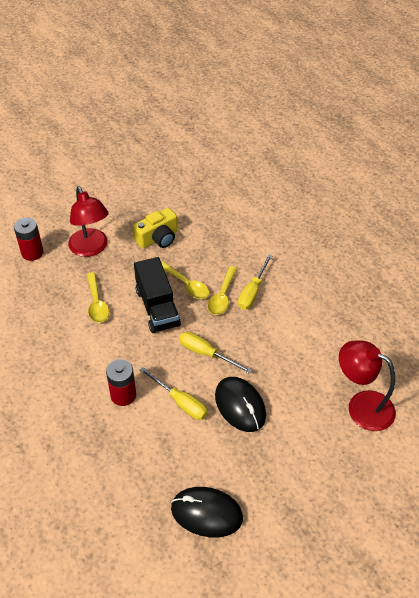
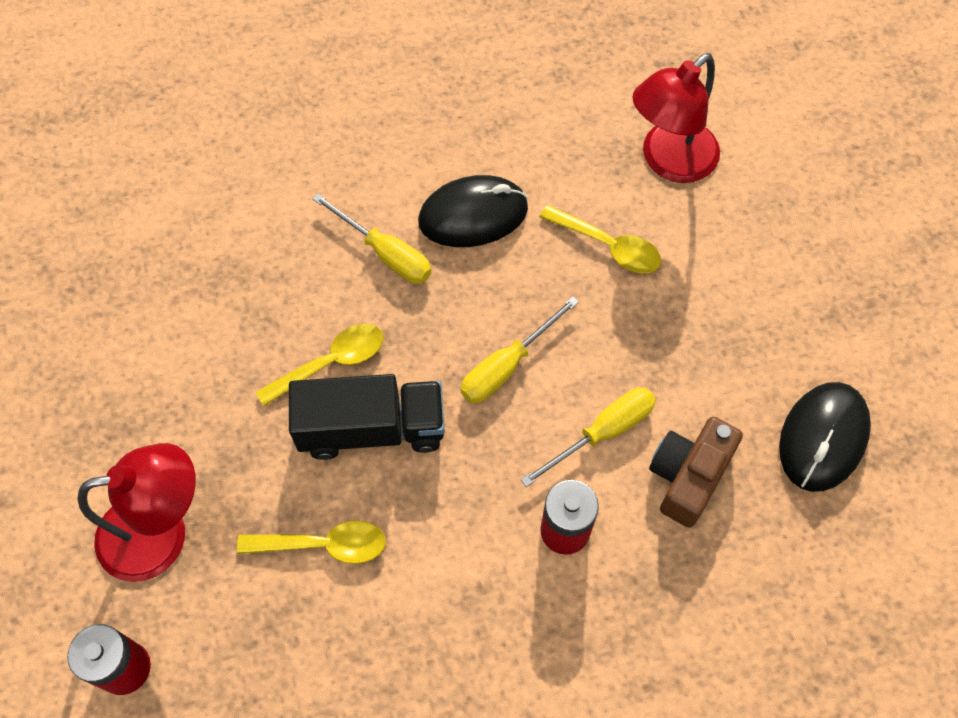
camera: 75 degrees left, 15 degrees up
yellow camera [133,208,178,248] -> none
yellow spoon [208,266,237,315] -> yellow spoon moved to [540,205,661,273]
black mouse [215,377,266,432] -> black mouse moved to [418,175,528,247]
none -> brown camera [649,417,743,528]

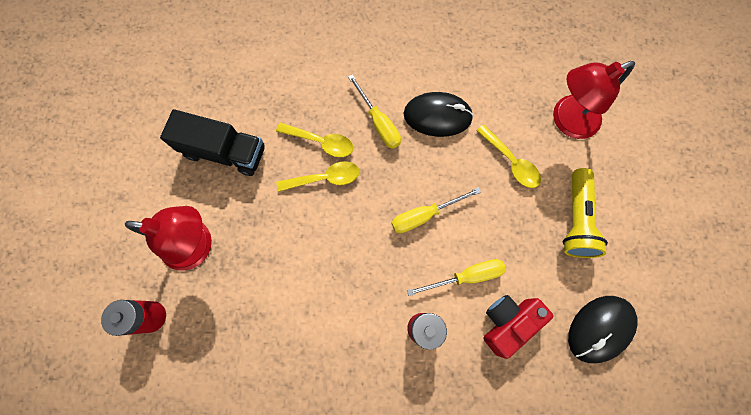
camera: 20 degrees right, 10 degrees up
yellow spoon [237,520,386,564] -> yellow spoon moved to [276,123,353,157]
black truck [289,374,445,460] -> black truck moved to [160,109,264,176]
brown camera [649,417,743,528] -> red camera [483,295,554,359]
none -> yellow flashlight [563,168,608,258]

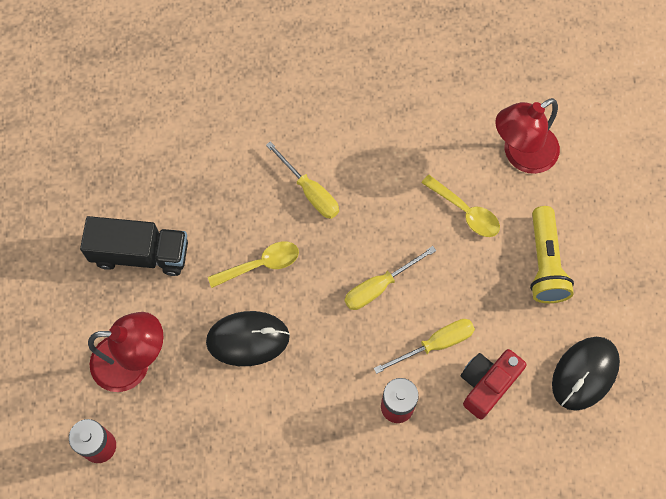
camera: 10 degrees left, 5 degrees down
yellow spoon [276,123,353,157] -> none
black mouse [404,92,474,137] -> black mouse moved to [206,311,290,366]

